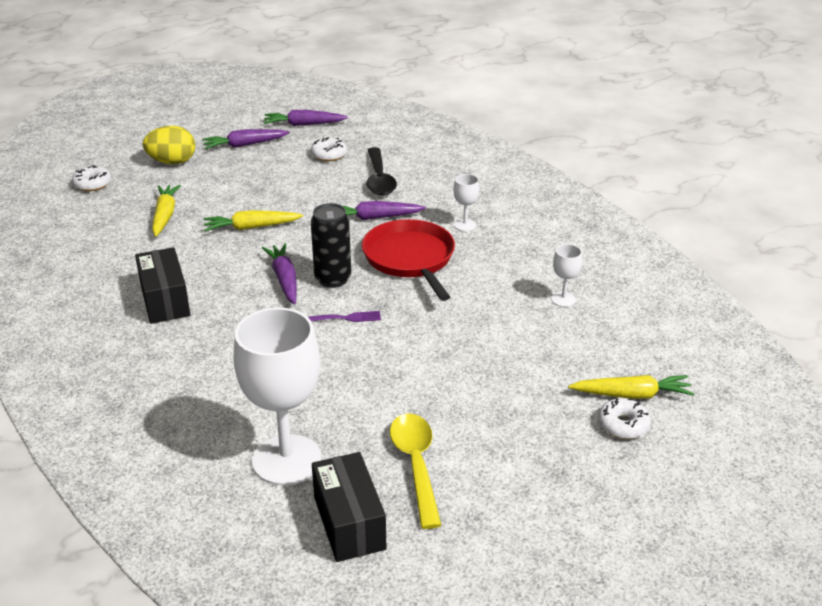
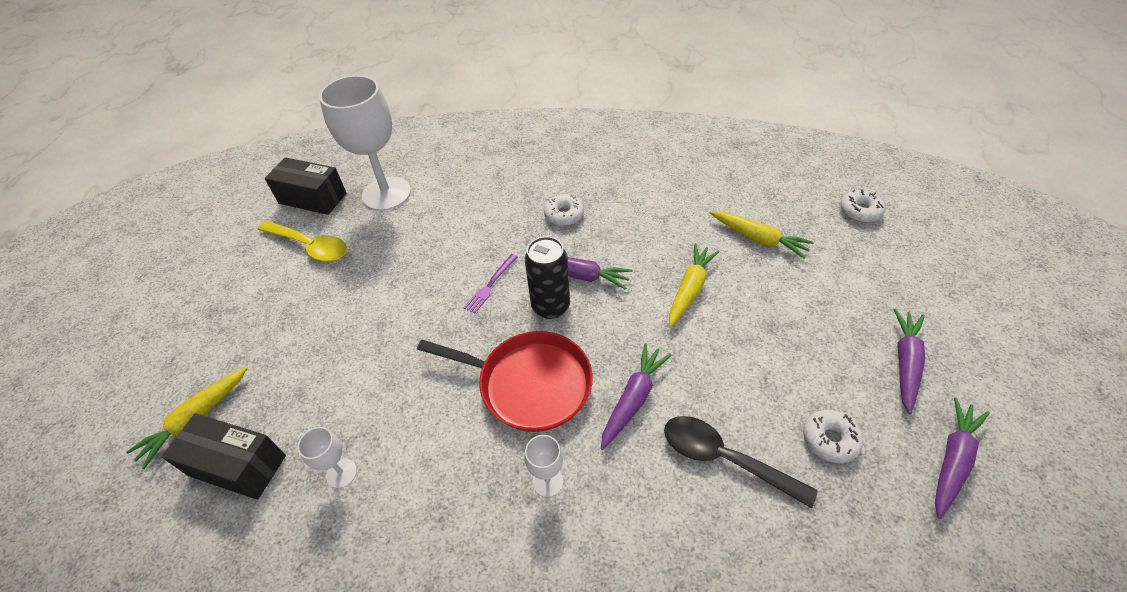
camera: 130 degrees right, 15 degrees up
black box [135,247,190,324] -> black box moved to [162,413,286,500]
yellow egg [143,126,196,164] -> none
white donut [598,398,651,439] -> white donut moved to [544,194,584,226]

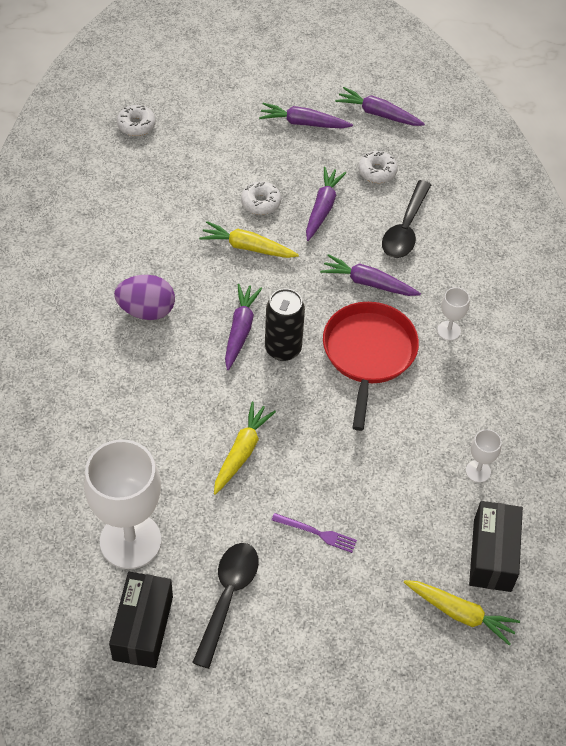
camera: 105 degrees left, 5 degrees up
yellow spoon [258,221,347,262] -> black spoon [192,543,259,669]
purple fork [463,254,517,313] -> purple fork moved to [272,513,357,553]
white donut [544,194,584,226] -> white donut moved to [241,181,281,215]
yellow carrot [710,211,814,259] -> yellow carrot moved to [214,402,276,495]
none -> purple egg [114,275,175,320]
none -> purple carrot [306,167,346,241]

